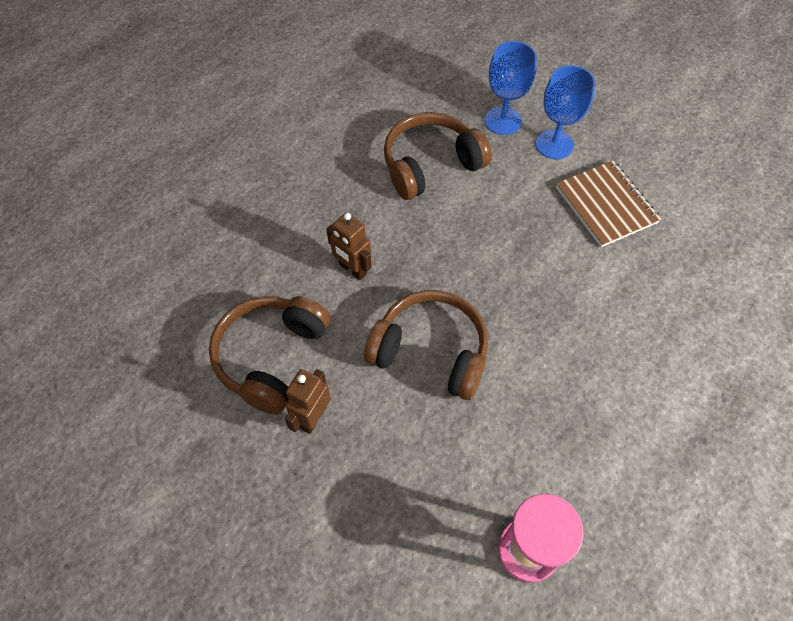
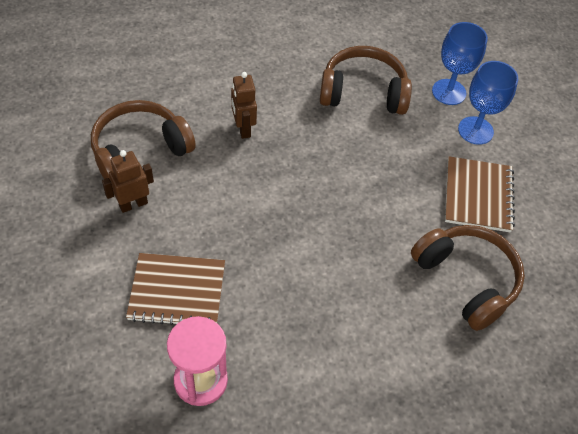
camera: 30 degrees right, 5 degrees down
brown headphones [364,290,488,400] -> brown headphones moved to [411,225,525,331]
none -> brown notebook [126,253,225,325]

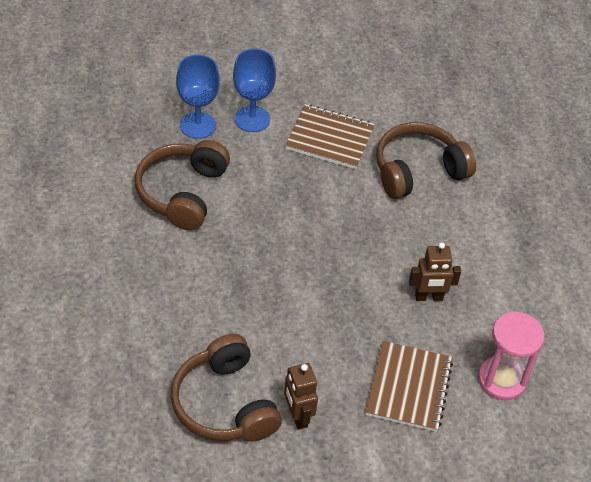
camera: 80 degrees left, 5 degrees down
brown robot [231,72,257,139] -> brown robot moved to [409,243,461,301]

